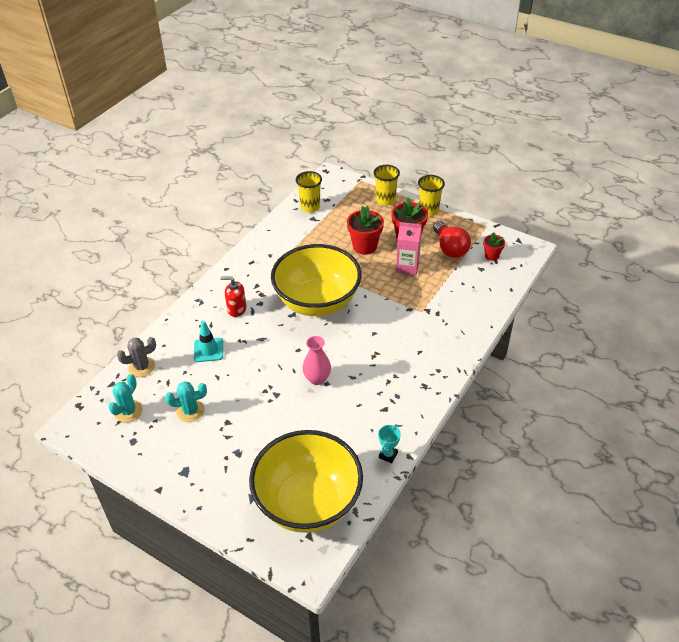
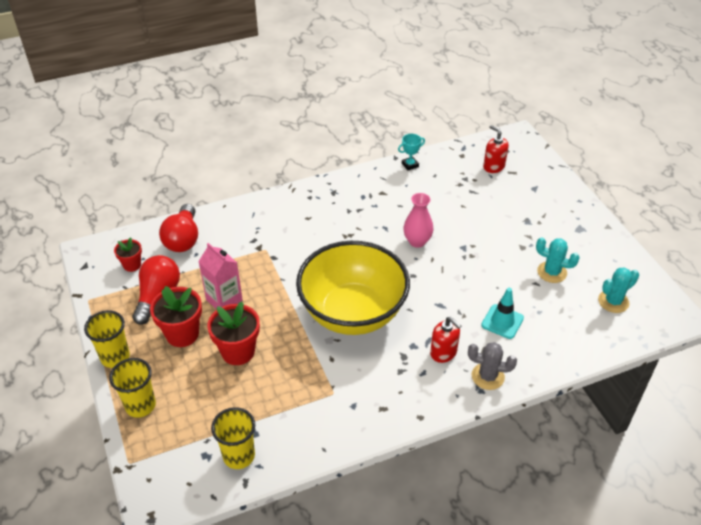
camera: 145 degrees left, 0 degrees up
grey cactus [117,337,156,377] -> grey cactus moved to [468,342,517,390]
yellow bowl [249,430,363,533] -> red soap dispenser [483,125,509,173]
none -> red light bulb [159,204,198,252]

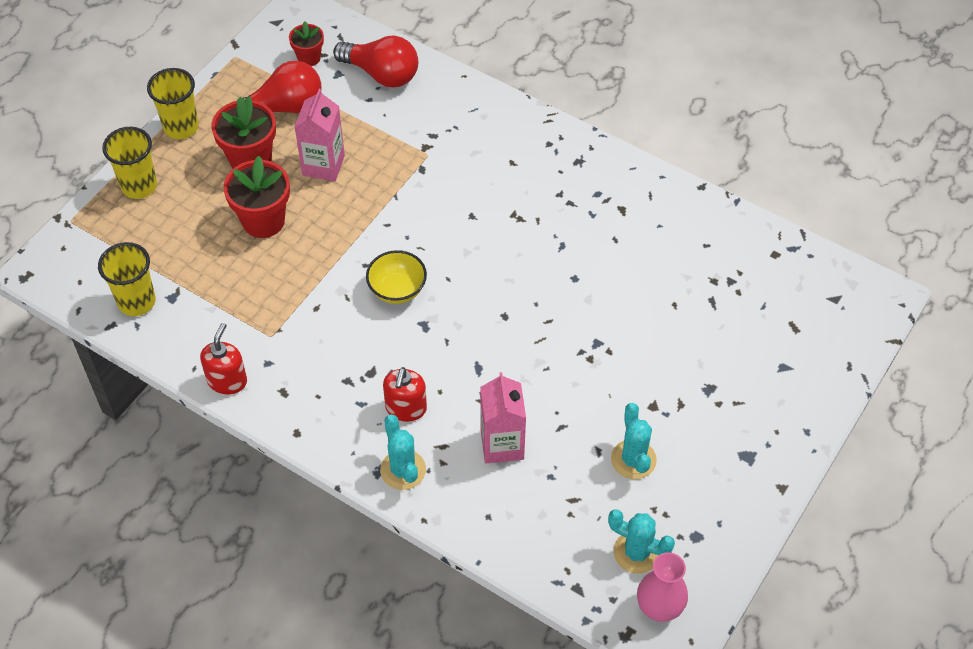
camera: 55 degrees right, 10 degrees up
red light bulb [159,204,198,252] -> red light bulb turned 120 degrees counterclockwise [333,36,418,88]
yellow bowl [296,241,410,335] -> yellow bowl [366,250,427,304], size x0.40
turquoise trophy [398,134,425,170] -> none
pink vase [403,193,434,248] -> pink vase moved to [637,552,688,622]
grey cactus [468,342,517,390] -> turquoise cactus [380,415,426,490]
turquoise traffic cone [481,288,524,339] -> pink carton [480,372,526,463]
red soap dispenser [483,125,509,173] -> red soap dispenser moved to [200,323,247,394]

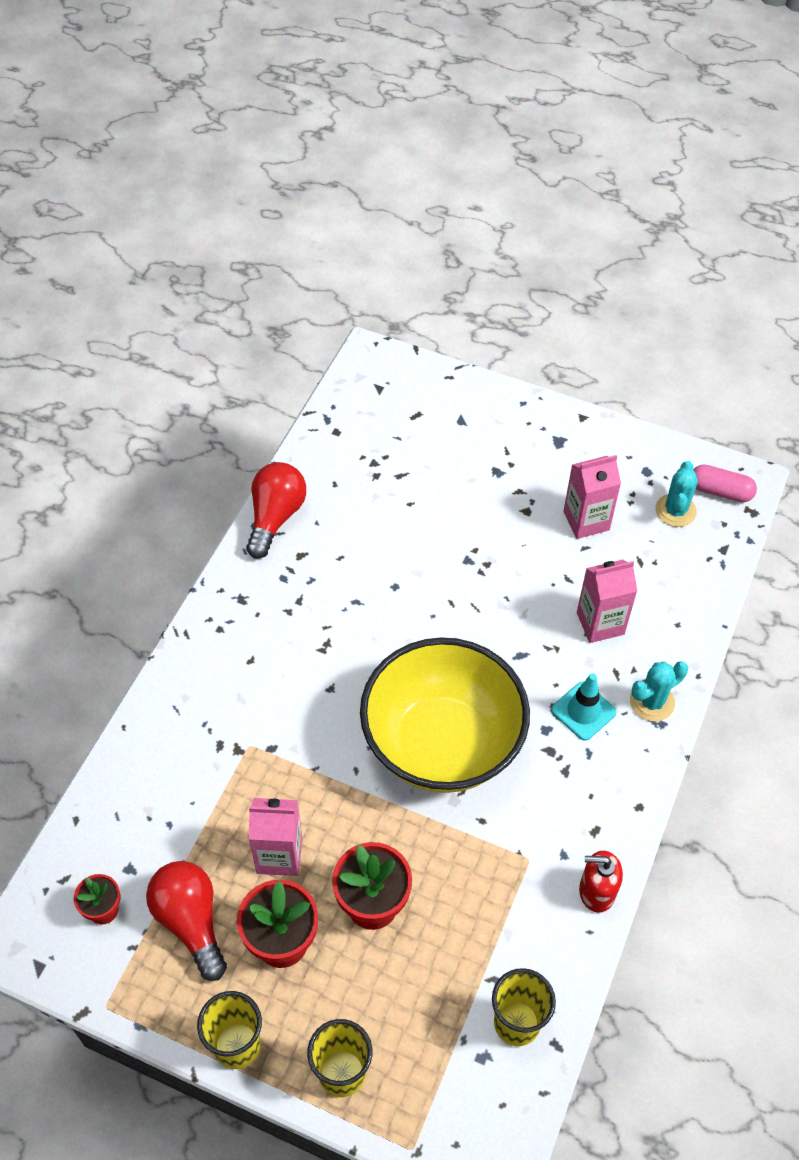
camera: 100 degrees left, 0 degrees up
red light bulb [333,36,418,88] -> red light bulb moved to [246,462,306,559]
yellow bowl [366,250,427,304] -> yellow bowl [360,637,530,793], size x2.49
red soap dispenser [383,367,427,422] -> turquoise traffic cone [551,673,617,741]
turquoise cactus [611,403,657,479] -> pink carton [563,455,621,539]
pink vase [637,552,688,622] -> pink capsule [693,464,757,502]

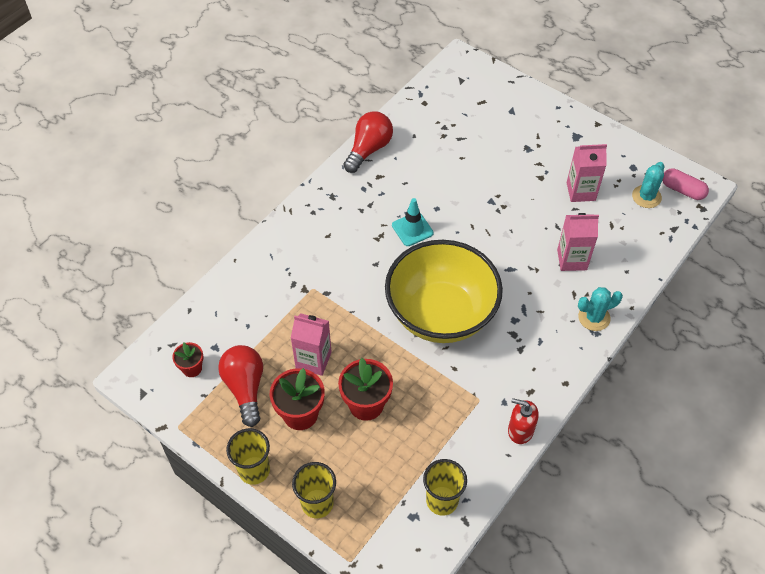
camera: 15 degrees right, 0 degrees up
turquoise traffic cone [551,673,617,741] -> turquoise traffic cone moved to [392,198,434,246]

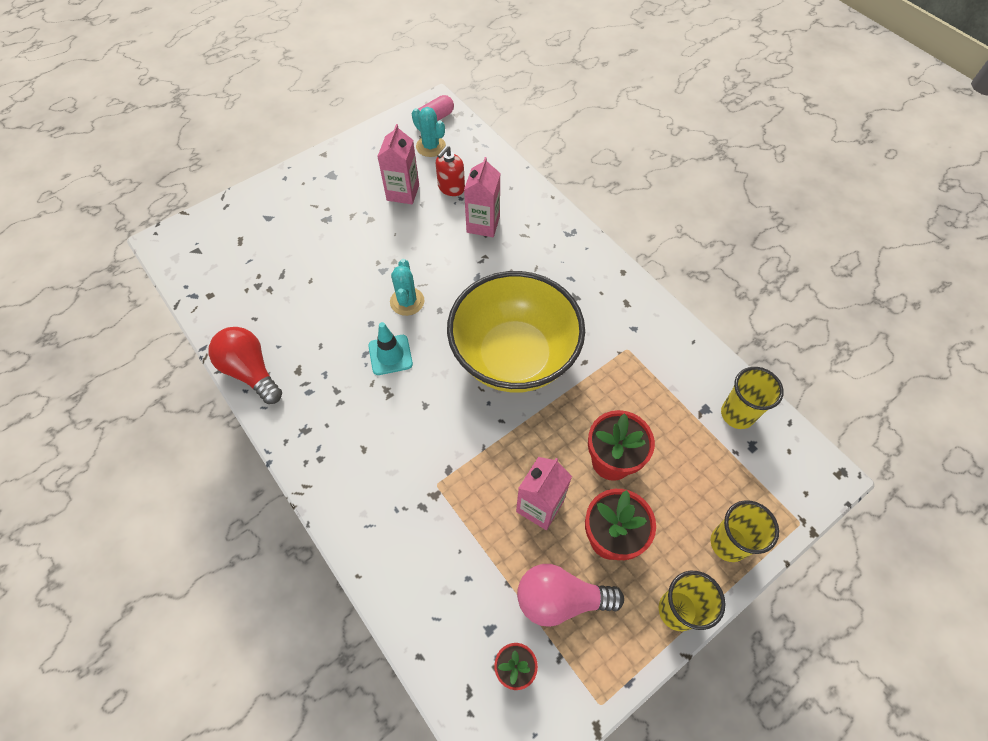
camera: 75 degrees left, 5 degrees up
red light bulb [218,345,263,427] -> pink light bulb [517,564,624,627]
red soap dispenser [508,398,539,444] -> red soap dispenser moved to [436,146,465,196]
turquoise cactus [578,287,623,331] -> turquoise cactus moved to [390,259,425,316]

